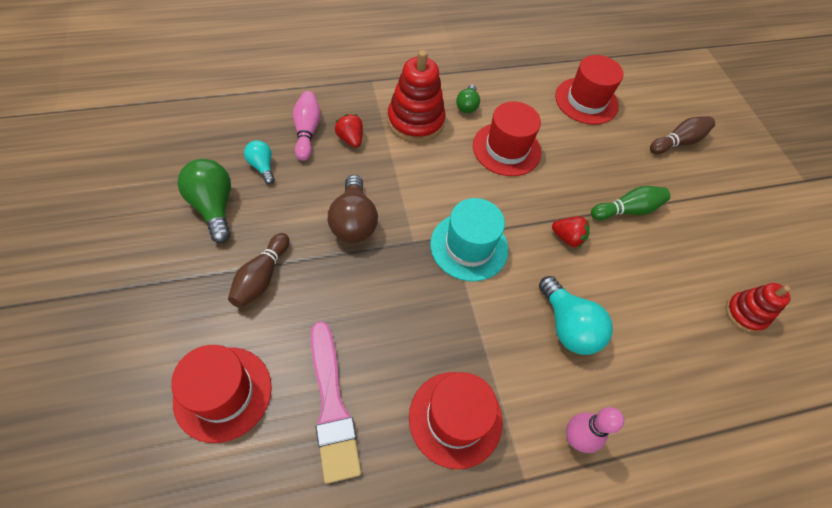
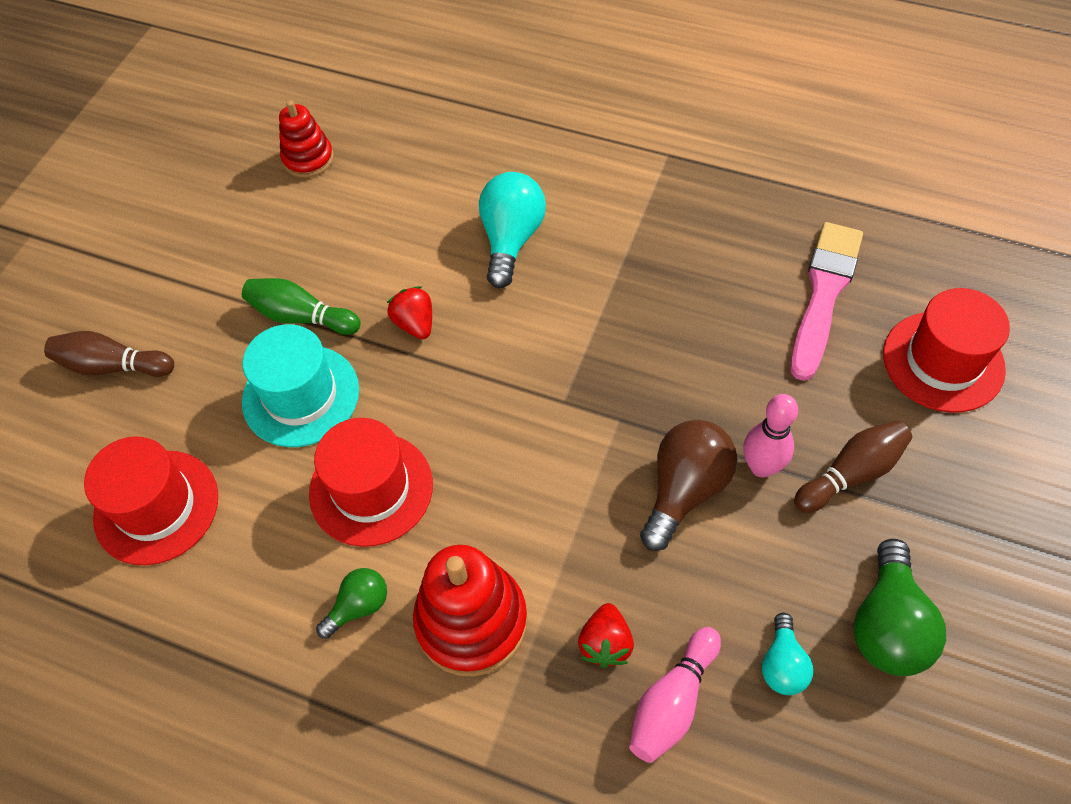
camera: 135 degrees left, 0 degrees up
red hat [409,372,503,469] -> none
turquoise hat [430,198,508,281] -> turquoise hat moved to [242,324,359,447]
pink bowling pin [566,407,624,453] -> pink bowling pin moved to [744,394,798,477]

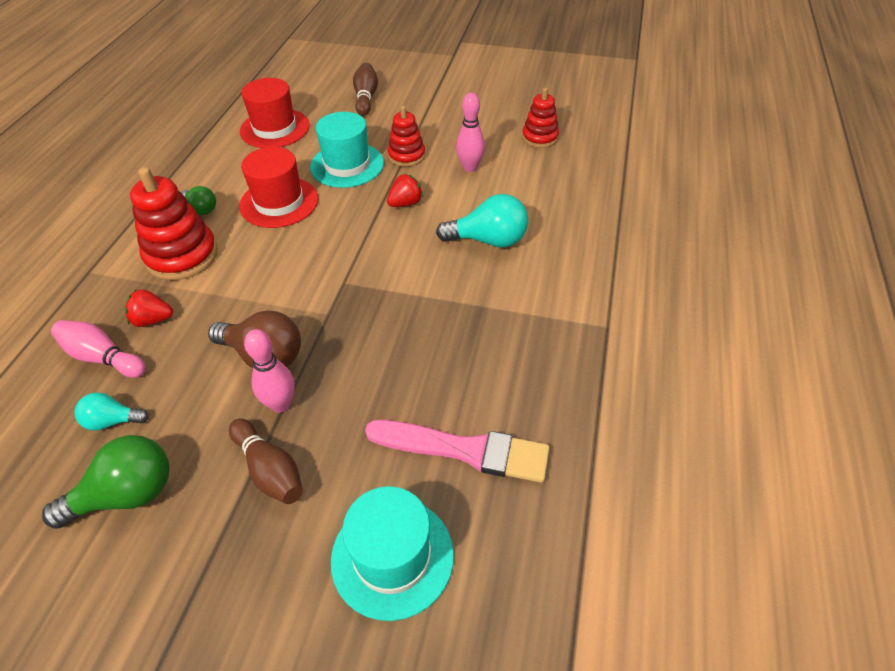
camera: 80 degrees right, 10 degrees down
green bowling pin [242,278,361,335] -> red stacking toy [388,106,425,167]
green light bulb [853,539,946,676] -> green light bulb turned 150 degrees clockwise [42,435,169,529]
red hat [883,288,1010,413] -> turquoise hat [331,486,454,621]
none -> pink bowling pin [456,93,485,172]

